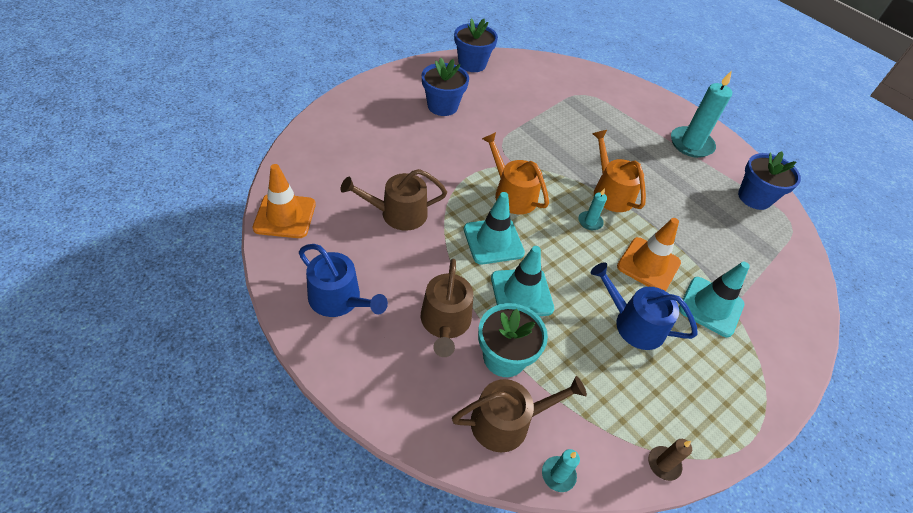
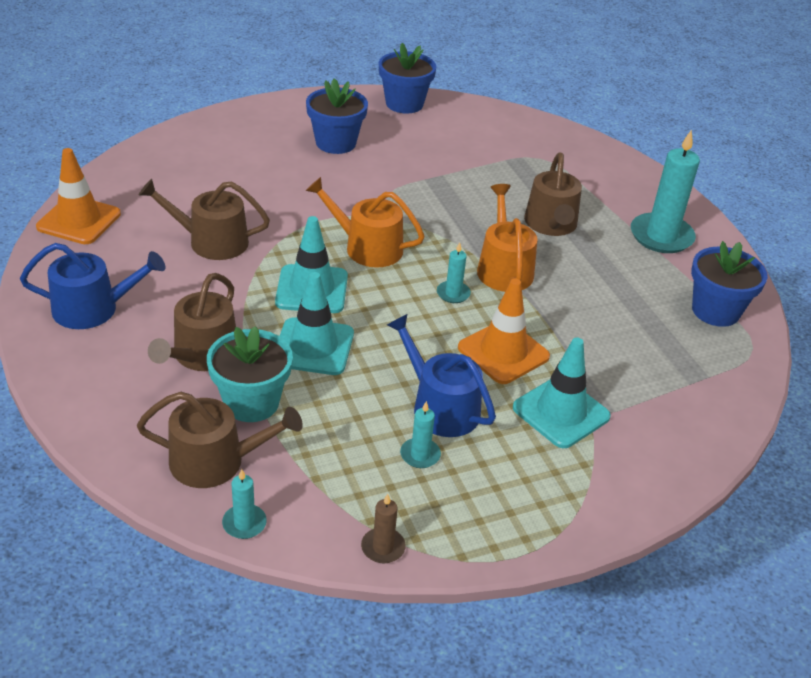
camera: 20 degrees right, 10 degrees down
blue watering can [299,244,388,317] -> blue watering can turned 60 degrees counterclockwise [20,243,165,329]
orange watering can [482,132,549,214] -> orange watering can turned 45 degrees counterclockwise [306,177,425,267]
none -> turquoise candle [400,401,441,468]
none -> brown watering can [524,152,582,236]

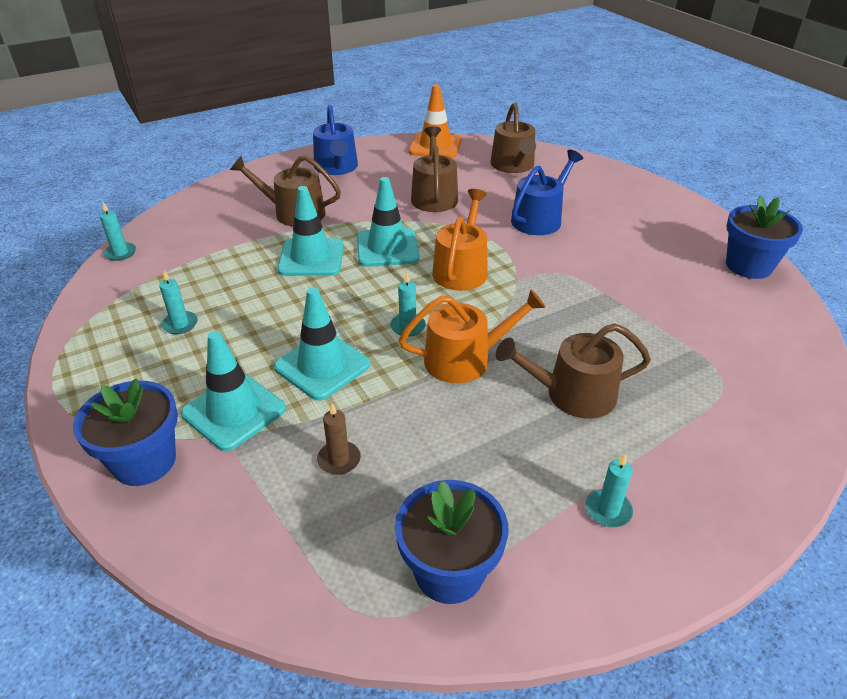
camera: 85 degrees right, 0 degrees up
brown watering can [137,392,303,488] -> brown watering can moved to [490,102,536,173]
turquoise flower pot [207,326,293,422] -> none
blue flower pot [306,78,368,154] -> blue flower pot moved to [73,378,178,486]
brown candle [361,494,406,563] -> brown candle moved to [317,403,361,475]
blue watering can [387,314,496,437] -> blue watering can moved to [511,150,583,235]
orange traffic cone [458,279,550,384] -> turquoise traffic cone [274,287,370,400]
turquoise candle [631,130,700,253] -> turquoise candle [586,454,633,527], size x0.48

